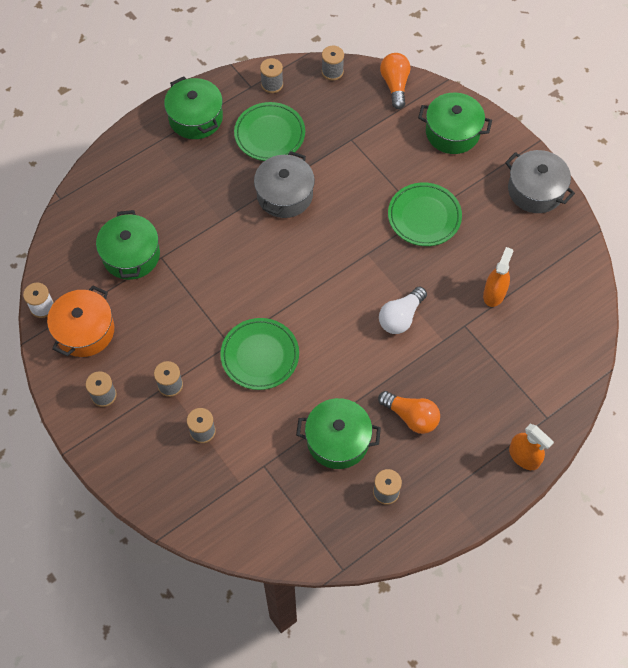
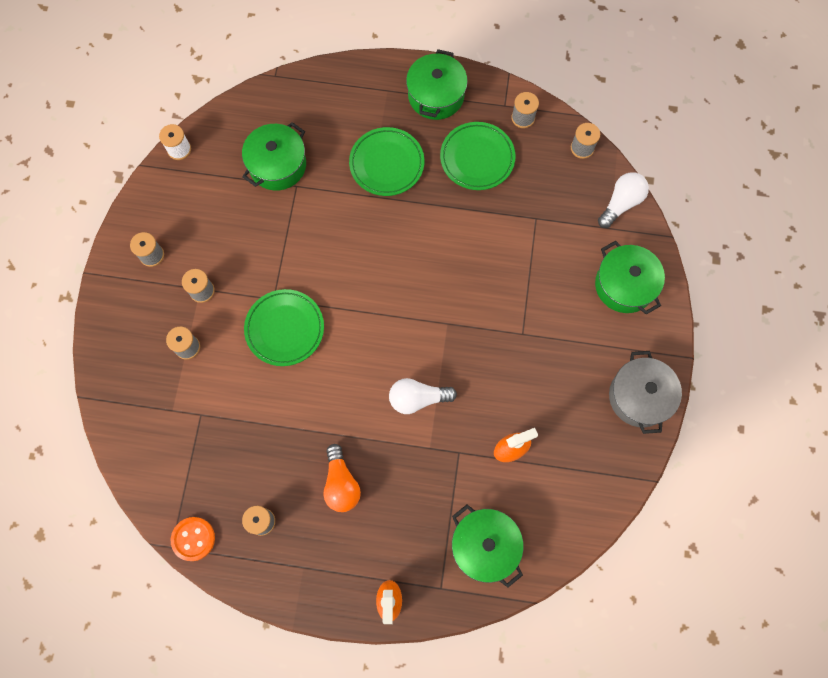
camera: 45 degrees right, 10 degrees up
orange pot [47,286,114,357] -> none
grey pot [254,151,315,218] -> none
green pot [296,398,381,469] -> green pot moved to [452,505,524,587]
orange light bulb [380,53,410,109] -> white light bulb [598,172,649,228]
green plate [388,182,462,246] -> green plate moved to [349,127,424,196]
none -> orange button [171,517,215,561]

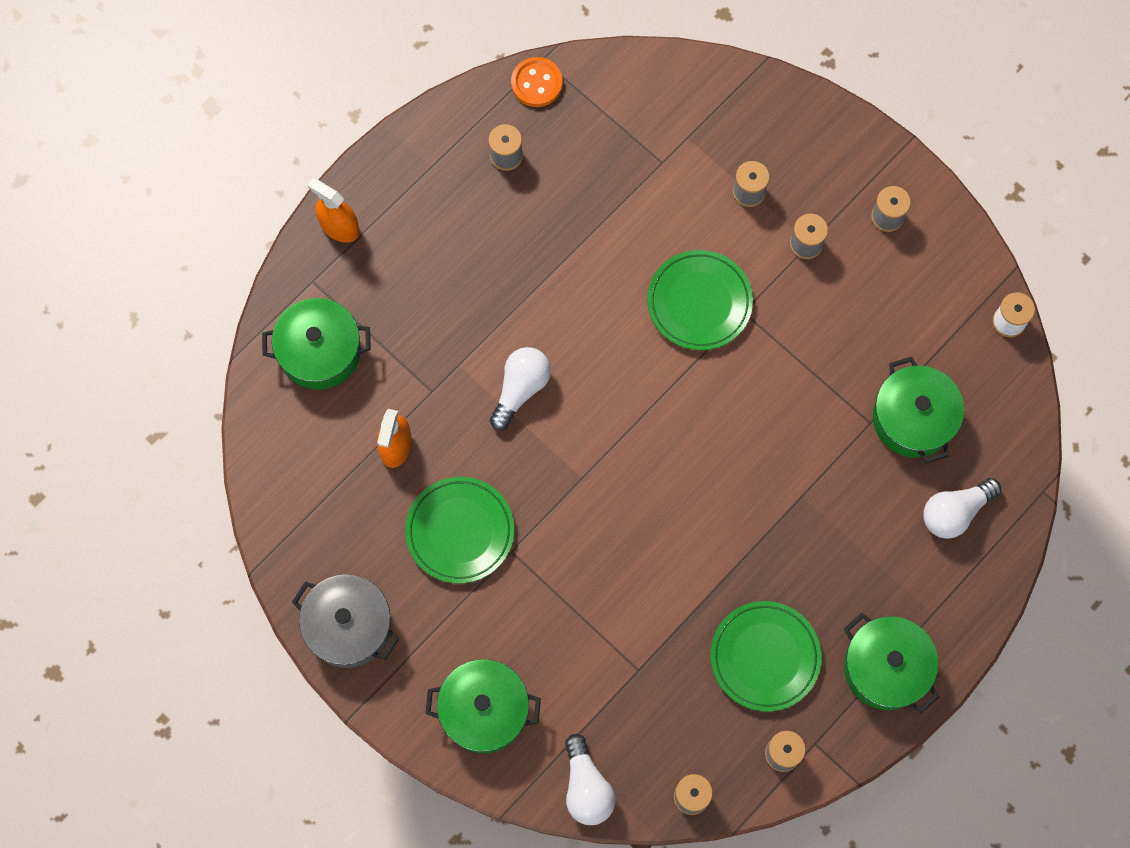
camera: 125 degrees right, 0 degrees up
orange light bulb [323,444,361,512] -> none
green plate [349,127,424,196] -> green plate moved to [405,477,514,583]
none -> white light bulb [923,478,1001,539]

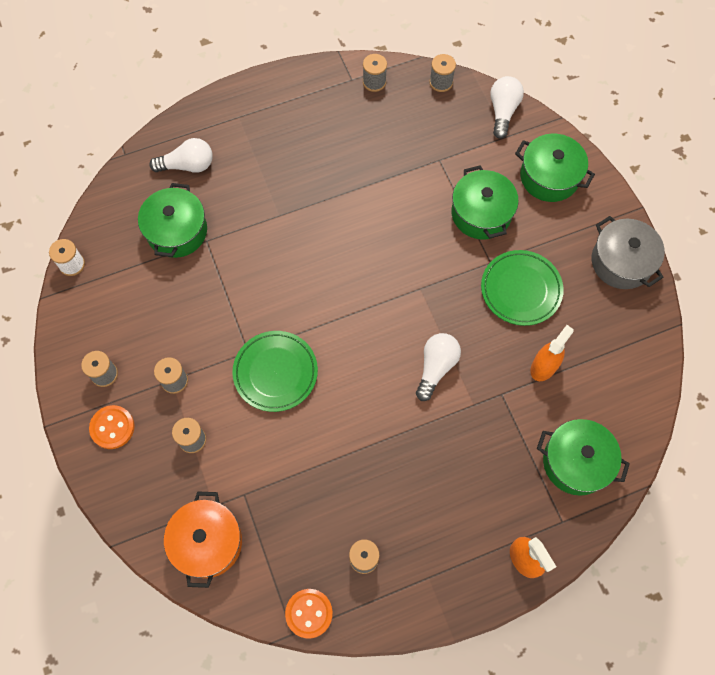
camera: 155 degrees left, 5 degrees down
white light bulb [490,347,551,430] -> white light bulb turned 150 degrees clockwise [416,333,461,401]
green plate [710,601,822,712] -> none
green pot [844,613,939,713] -> green pot moved to [451,165,519,239]
none -> orange button [89,405,135,449]
none -> orange pot [164,491,242,588]

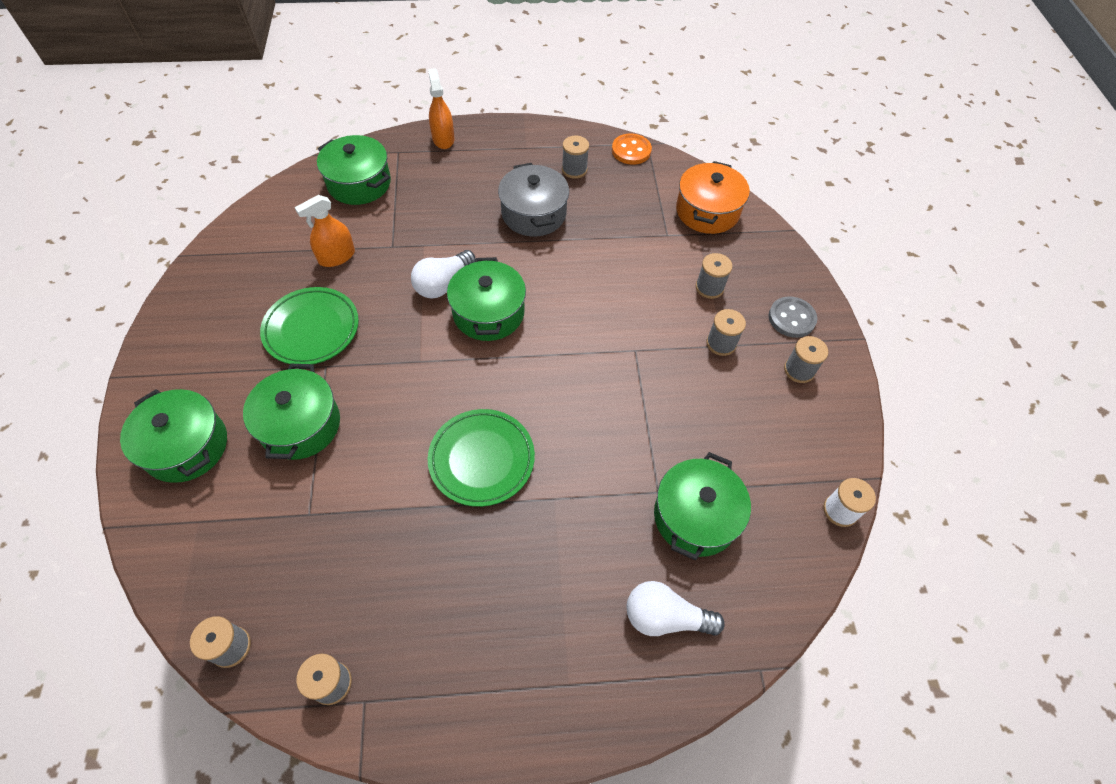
camera: 165 degrees left, 10 degrees down
orange button [89,405,135,449] -> grey button [769,296,817,338]
green plate [232,331,318,412] -> green plate moved to [428,409,535,507]
white light bulb [490,76,524,139] -> none
grey pot [592,216,665,289] -> grey pot moved to [498,163,569,237]
none -> green pot [447,257,526,341]

